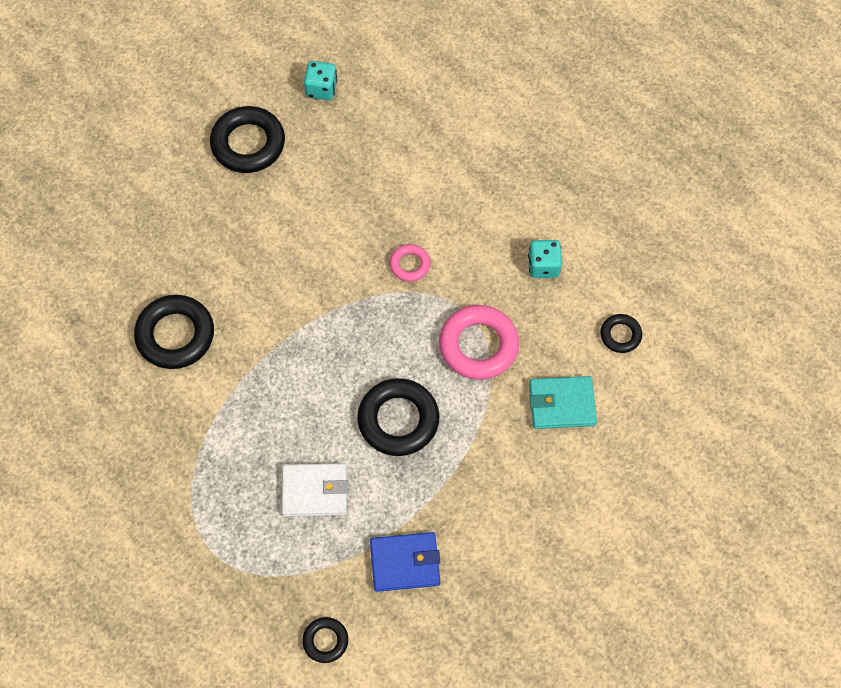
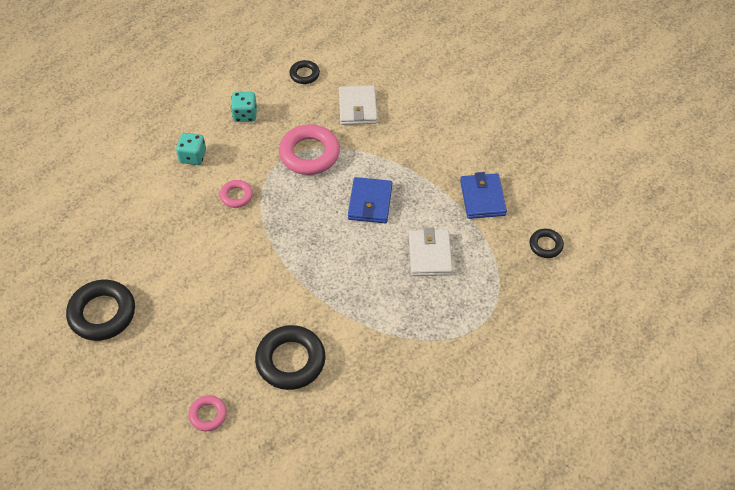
camera: 90 degrees left, 10 degrees down
turquoise dice [304,61,337,100] -> turquoise dice moved to [176,133,206,165]
black ring [357,378,439,456] -> blue wallet [348,177,392,223]
turquoise wallet [529,376,597,429] -> white wallet [339,85,377,125]
none -> pink ring [188,395,227,431]

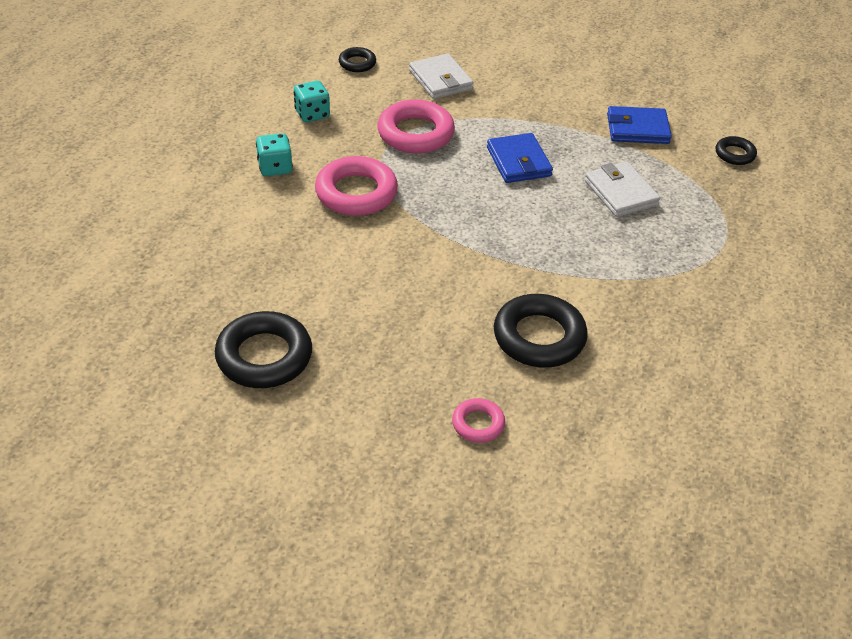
camera: 25 degrees left, 10 degrees down
pink ring [220,180,253,208] -> pink ring [315,156,398,216], size x1.90
blue wallet [460,172,507,219] -> blue wallet turned 60 degrees counterclockwise [607,106,672,144]

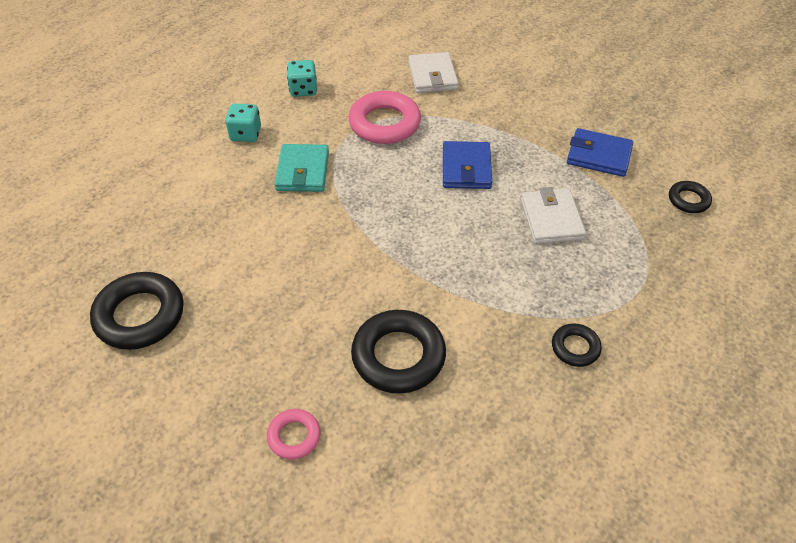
camera: 20 degrees right, 5 degrees up
pink ring [315,156,398,216] -> turquoise wallet [275,144,329,192]
black ring [339,47,376,72] -> black ring moved to [552,323,602,367]

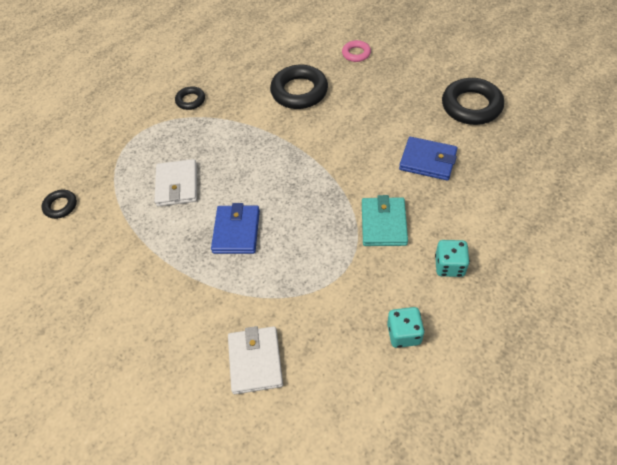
camera: 175 degrees left, 5 degrees up
pink ring [348,91,421,144] -> none
blue wallet [567,128,633,177] -> blue wallet moved to [399,137,458,181]

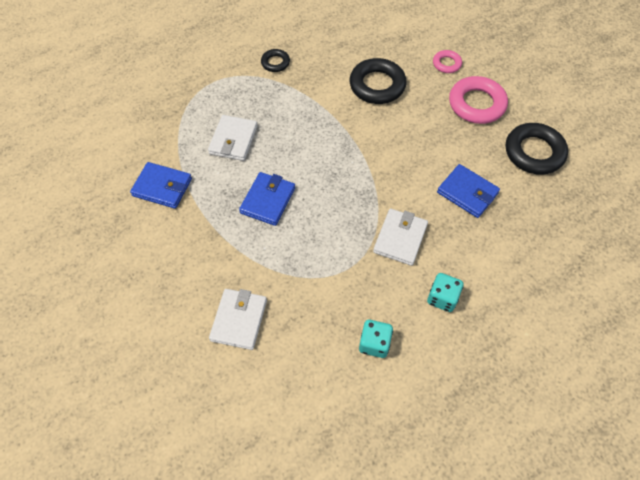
camera: 15 degrees right, 5 degrees up
black ring [41,190,77,219] -> none
turquoise wallet [362,195,408,246] -> white wallet [373,209,428,266]
none -> blue wallet [130,162,192,209]
none -> pink ring [449,76,508,124]

